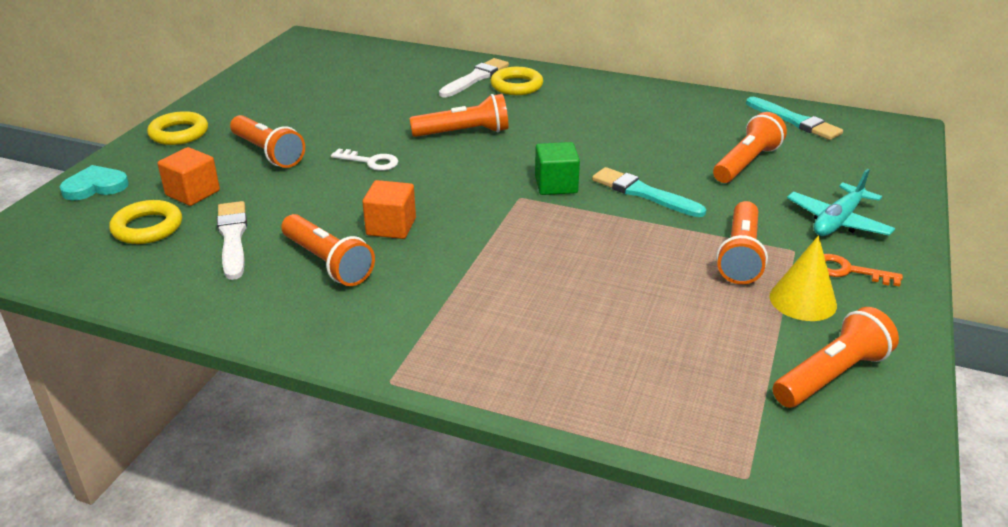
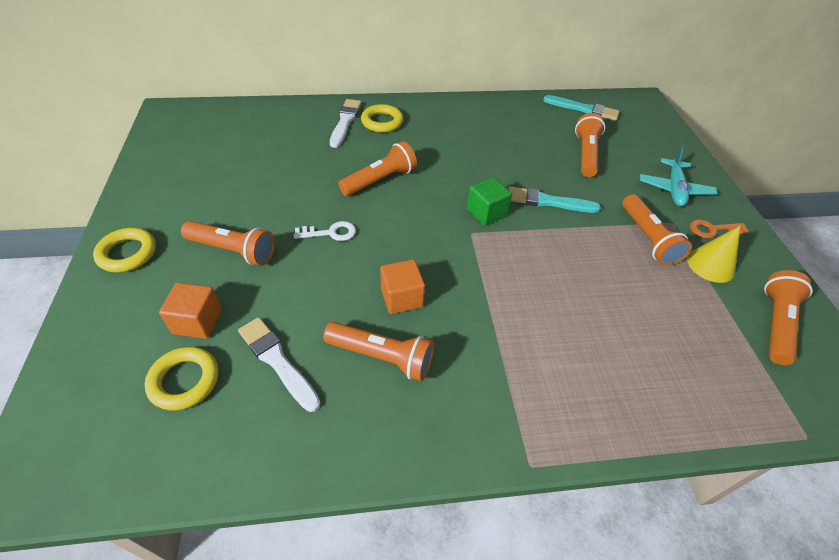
camera: 30 degrees left, 15 degrees up
turquoise heart [60,165,129,200] -> none

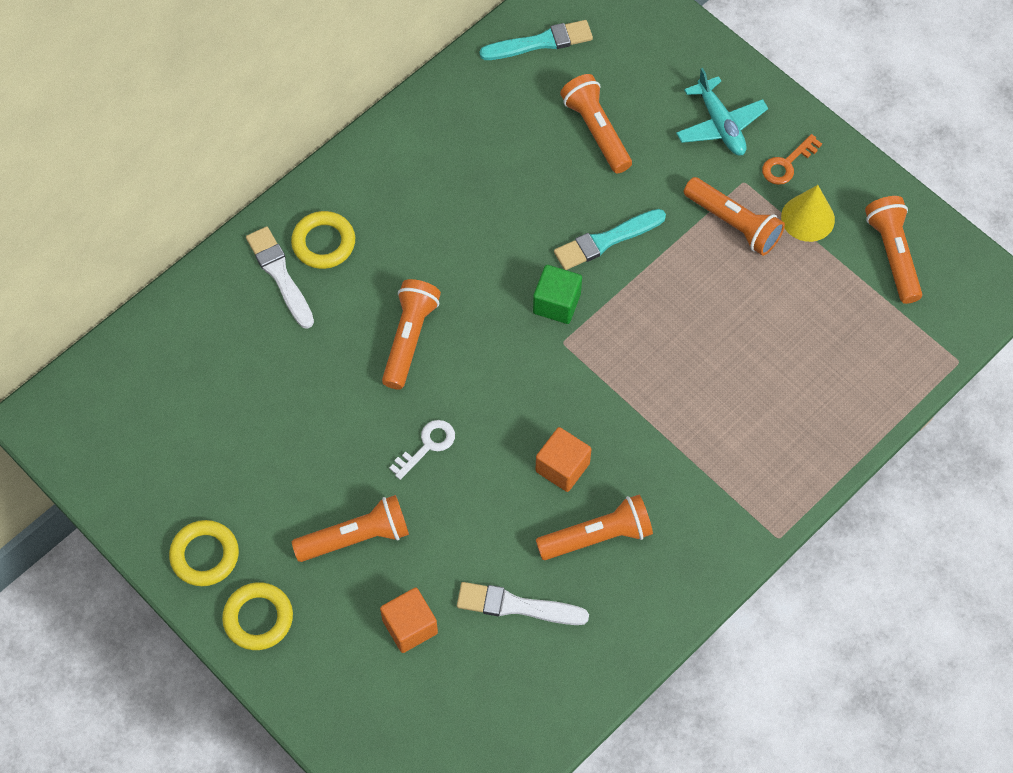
camera: 35 degrees left, 15 degrees up
yellow ring [145,347,219,411] -> yellow ring moved to [169,520,239,586]

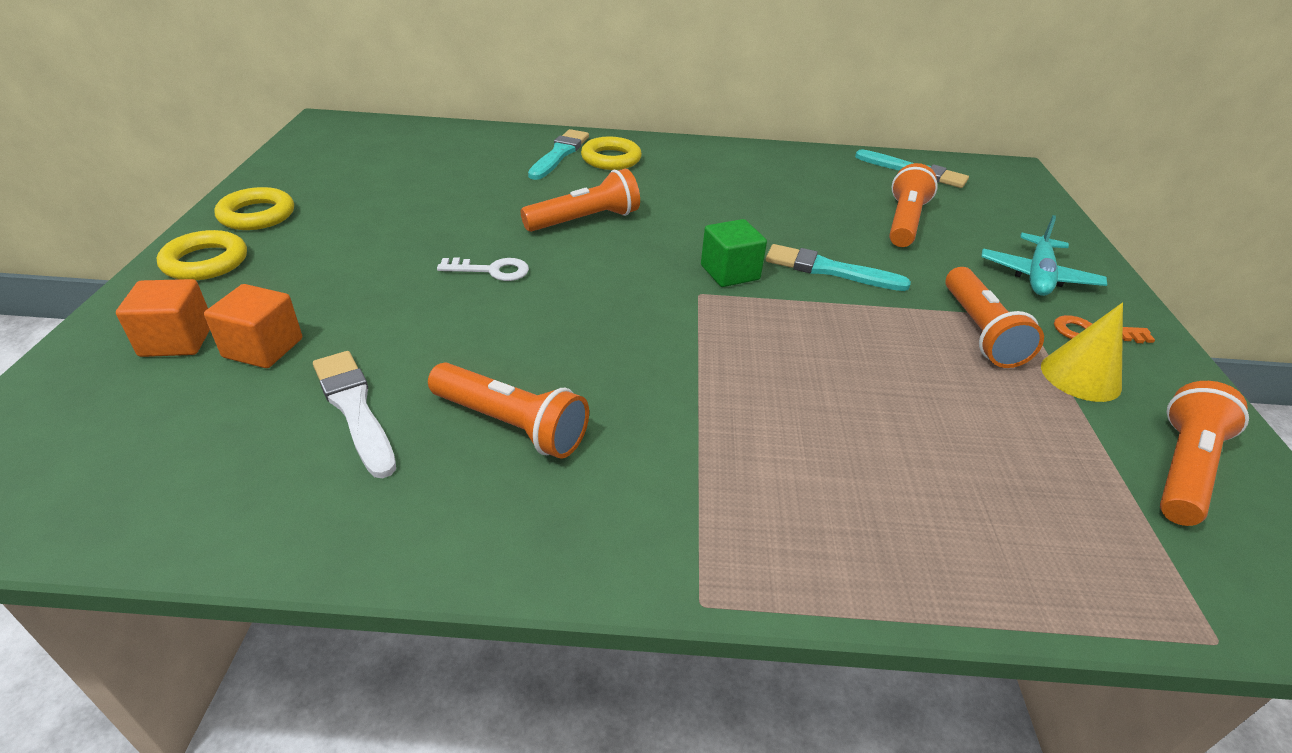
camera: 45 degrees right, 25 degrees down
white brush [246,226,314,329] -> turquoise brush [528,129,589,180]
orange flashlight [292,495,409,562] -> none
orange cube [536,427,591,492] -> orange cube moved to [116,279,210,357]

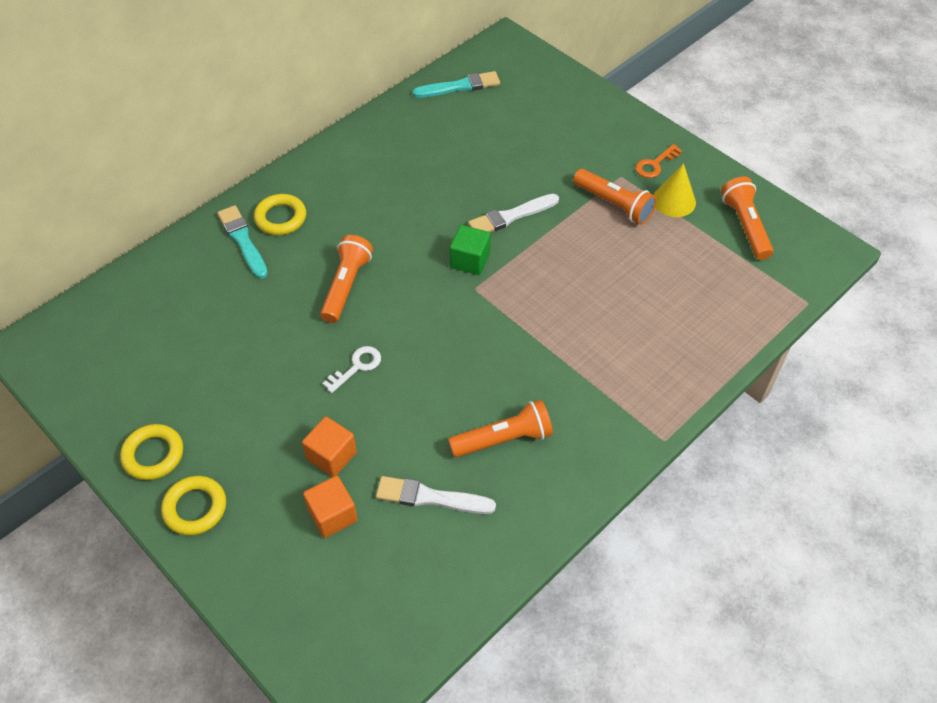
camera: 45 degrees left, 15 degrees up
orange cube [116,279,210,357] -> orange cube moved to [302,417,357,477]
turquoise brush [766,244,911,291] -> white brush [468,194,559,232]
orange flashlight [889,163,938,247] -> none
turquoise plane [981,215,1107,296] -> none

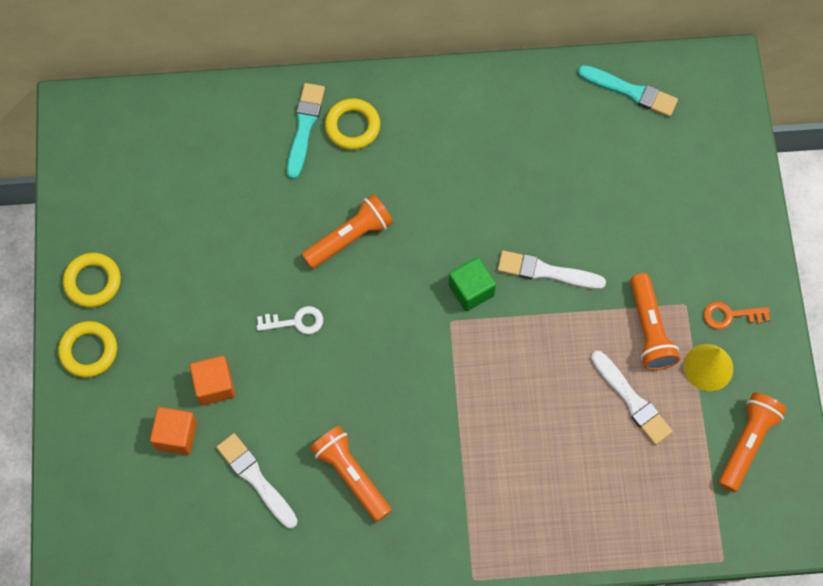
camera: 40 degrees right, 15 degrees up
orange flashlight [448,400,553,457] -> orange flashlight turned 150 degrees counterclockwise [310,426,392,522]
none -> white brush [591,351,673,445]

